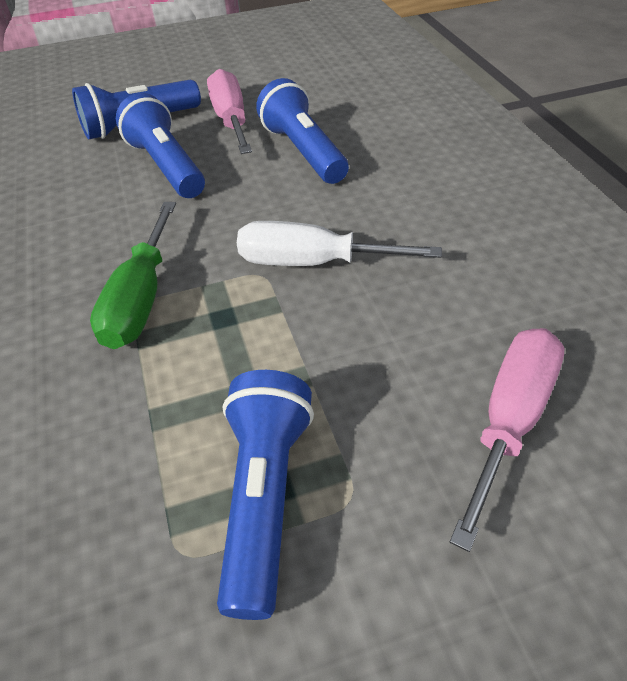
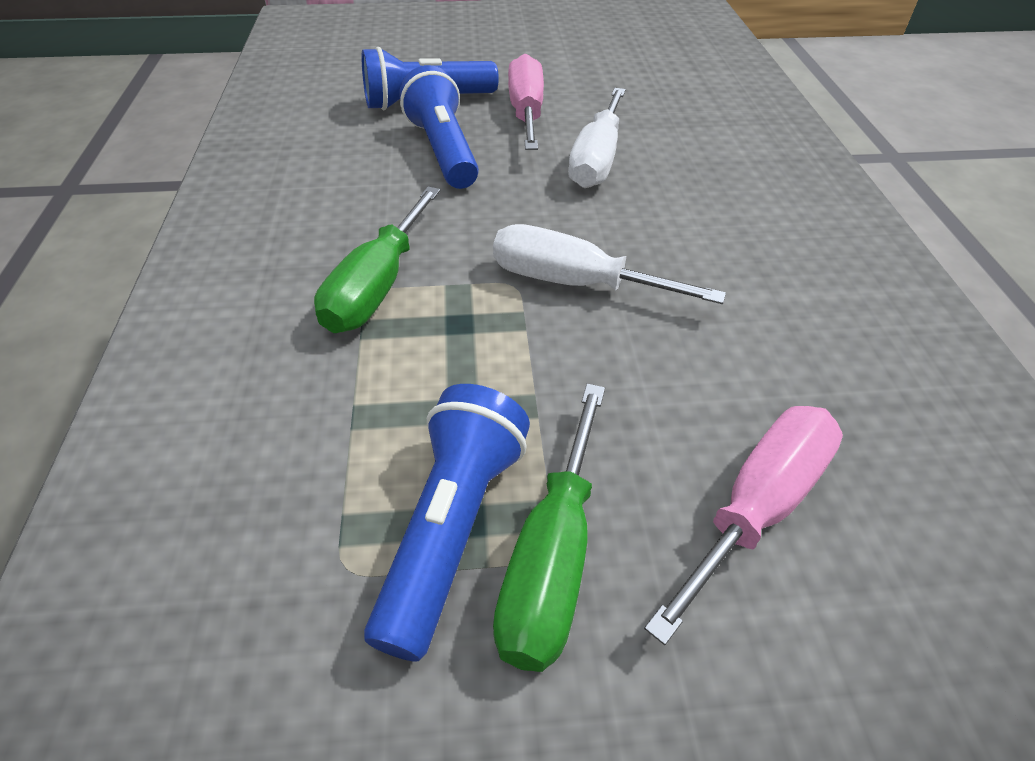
camera: 10 degrees right, 0 degrees up
blue flashlight [256,78,349,184] -> white screwdriver [568,88,626,188]
none -> green screwdriver [493,384,605,672]

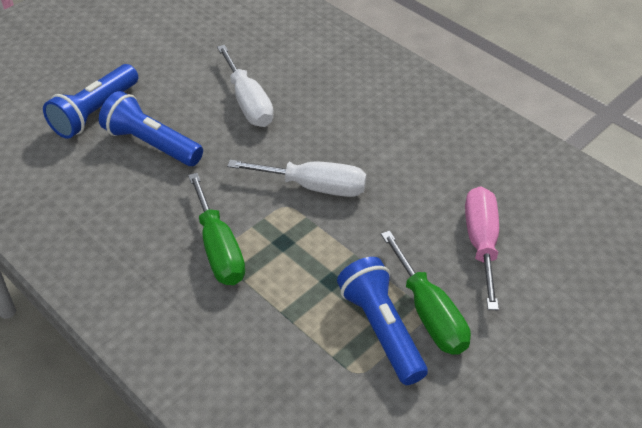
camera: 40 degrees left, 0 degrees up
white screwdriver [493,224,726,304] -> white screwdriver turned 150 degrees counterclockwise [227,160,367,197]
pink screwdriver [508,54,544,150] -> none

